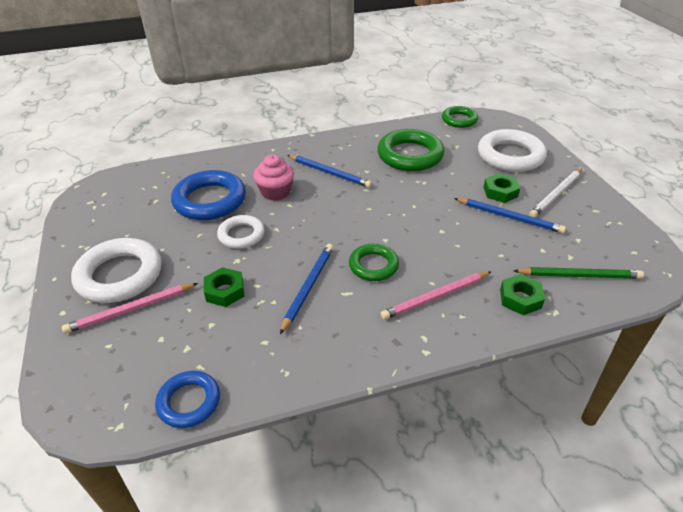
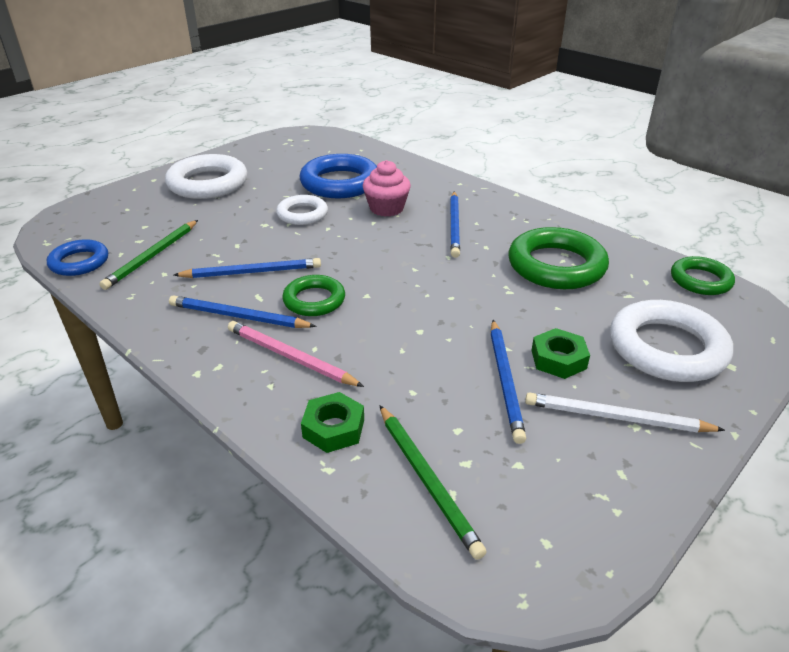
camera: 60 degrees right, 5 degrees down
pink pencil [62,283,198,334] -> none
green nut [204,267,244,307] -> none
none -> green pencil [99,220,198,290]
none -> blue pencil [169,295,316,328]

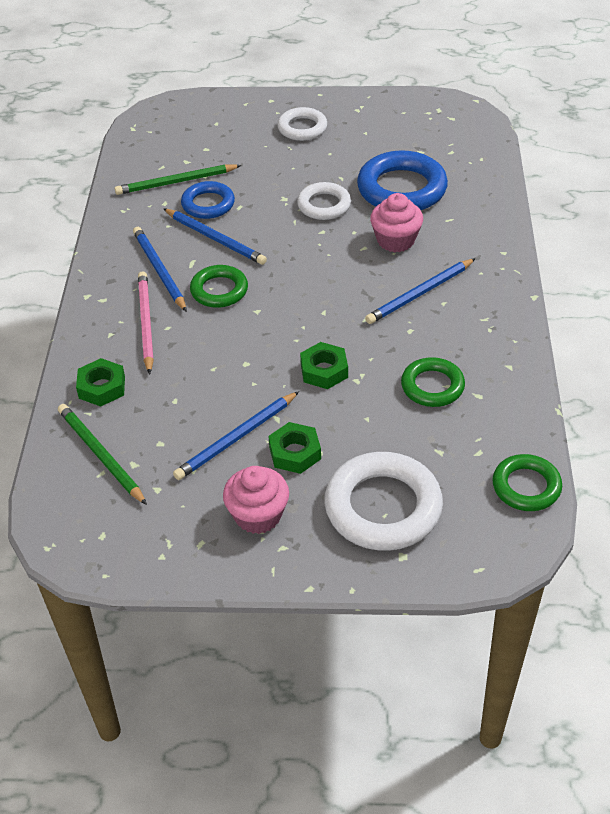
camera: 50 degrees right, 10 degrees up
blue ring [47,239,108,276] -> blue ring moved to [181,181,235,219]
white ring [165,154,247,199] -> white ring [277,107,327,141], size x0.59
green pencil [380,406,487,560] -> green pencil turned 120 degrees clockwise [58,404,147,505]
green ring [509,227,609,289] -> green ring [401,357,465,407], size x0.59
white pencil [525,392,725,432] -> pink cupcake [223,466,289,534]
none -> green nut [300,342,348,389]

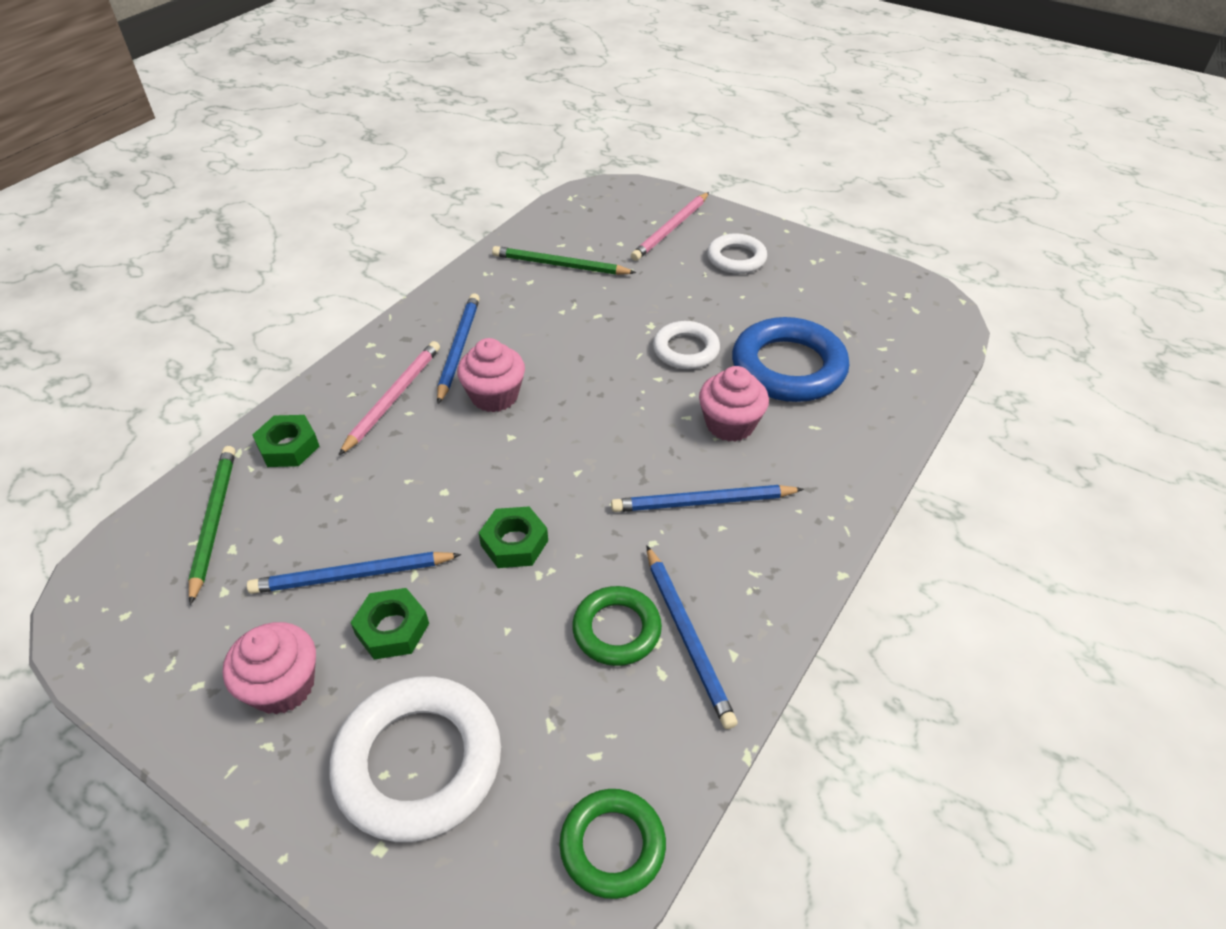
camera: 30 degrees right, 0 degrees up
blue pencil [163,208,267,265] -> blue pencil moved to [647,546,738,729]
blue ring [181,181,235,219] -> none
green ring [190,265,248,308] -> pink cupcake [457,338,525,412]
none -> pink pencil [631,192,709,261]

